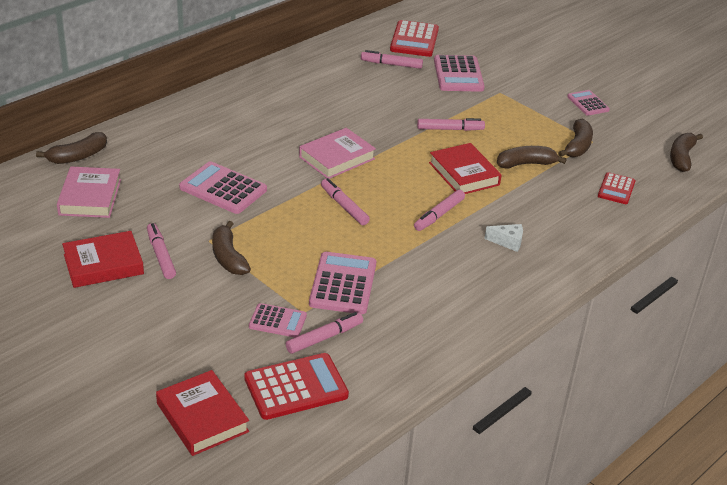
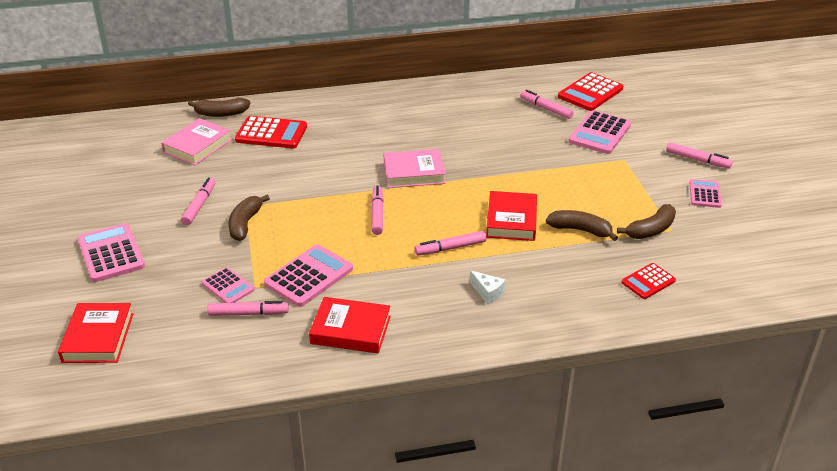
camera: 35 degrees right, 0 degrees up
red book [62,231,144,288] -> red book moved to [309,297,391,353]
pink calculator [179,161,267,214] -> pink calculator moved to [77,223,145,282]
red calculator [244,353,349,420] -> red calculator moved to [235,116,307,148]
pink marker [417,118,485,131] -> pink marker moved to [666,142,733,169]
brown banana [670,133,703,172] -> none

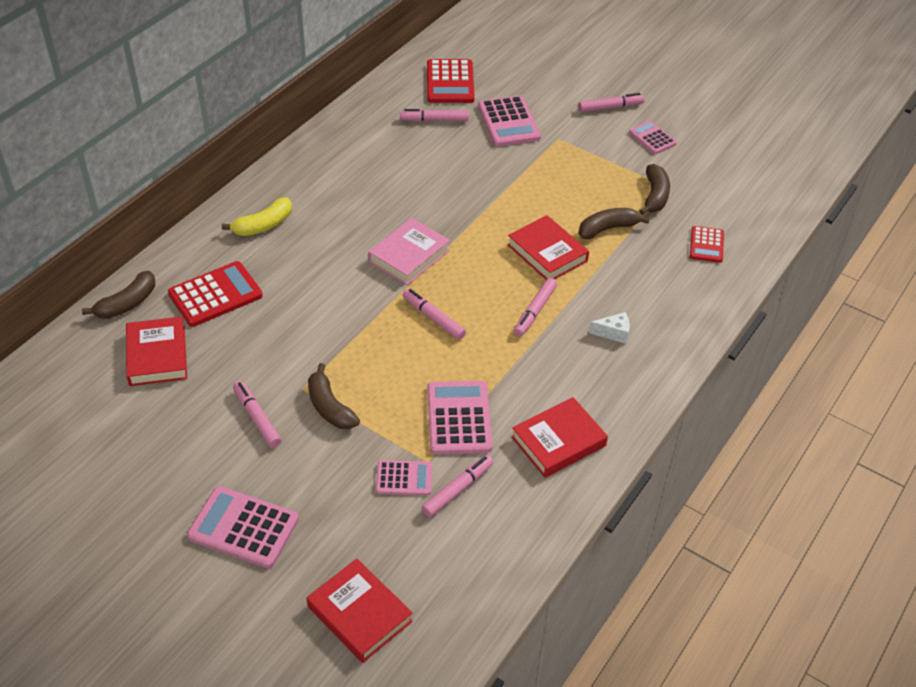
camera: 45 degrees left, 10 degrees up
pink book [161,118,232,165] -> red book [126,316,187,386]
none -> yellow banana [222,197,292,236]

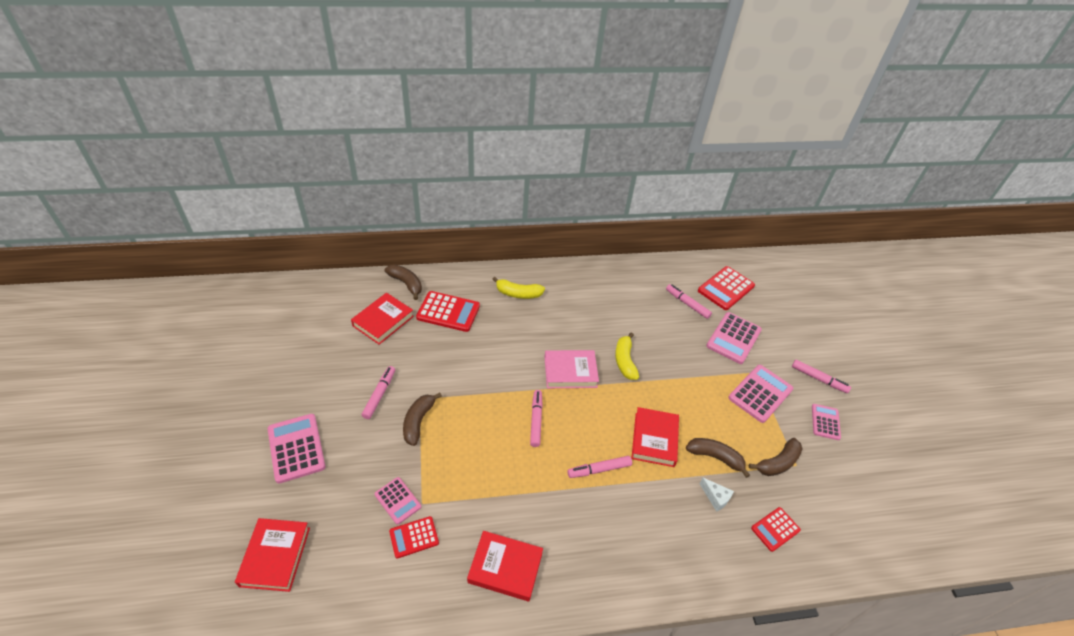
camera: 45 degrees right, 0 degrees up
brown banana [82,270,155,319] -> brown banana turned 135 degrees counterclockwise [385,265,422,300]
pink marker [422,455,494,517] -> red calculator [389,516,439,558]
pink calculator [427,381,493,454] -> pink calculator moved to [728,365,793,423]
white cheese [589,312,630,344] -> white cheese moved to [699,478,734,512]
none -> yellow banana [615,332,639,380]

